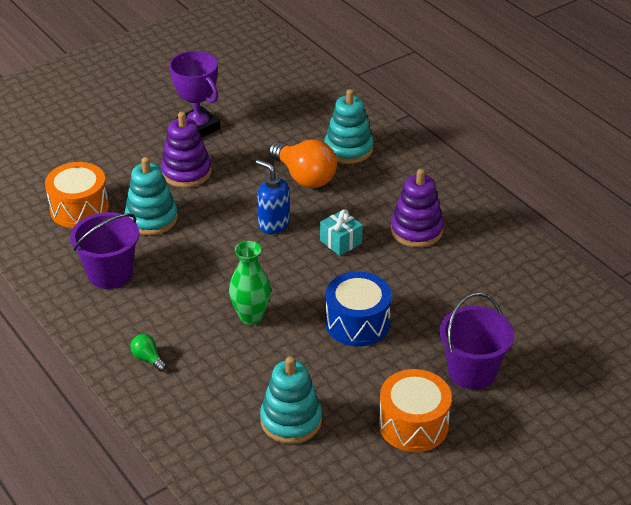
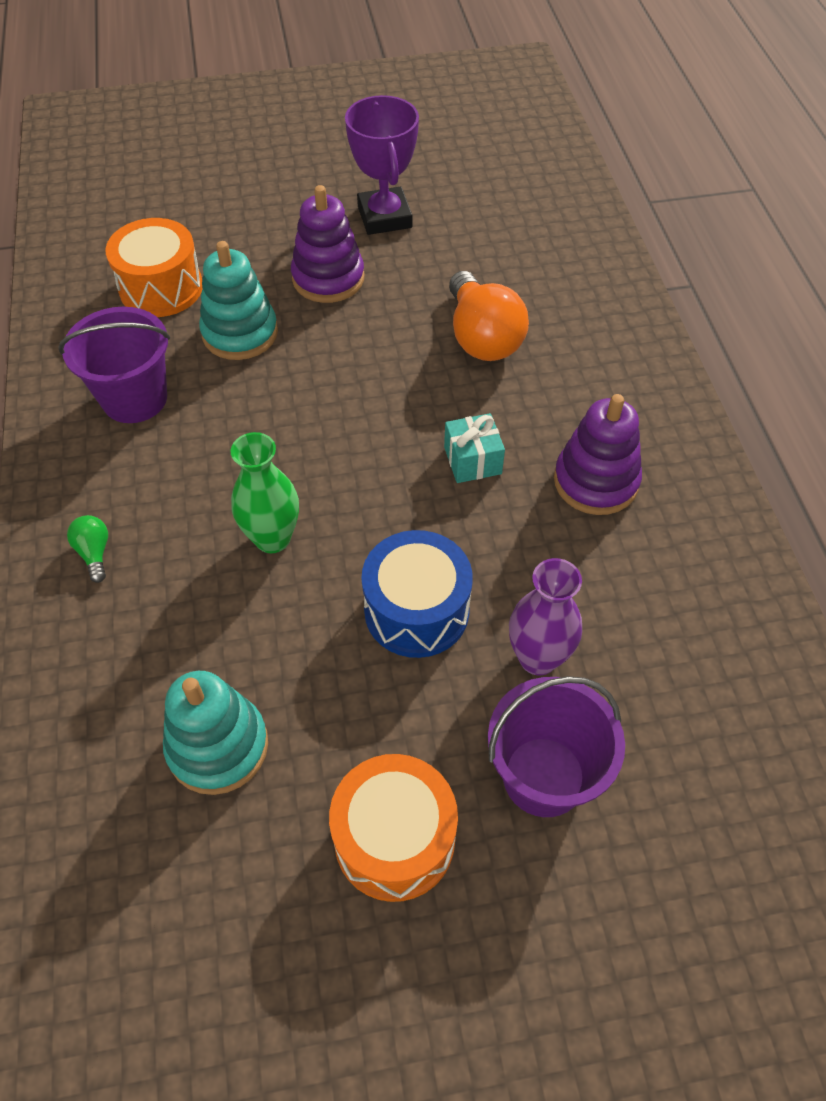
camera: 25 degrees right, 15 degrees up
blue soap dispenser [256,160,290,234] -> none
turquoise stacking toy [324,89,373,164] -> none
none -> purple vase [509,558,582,675]

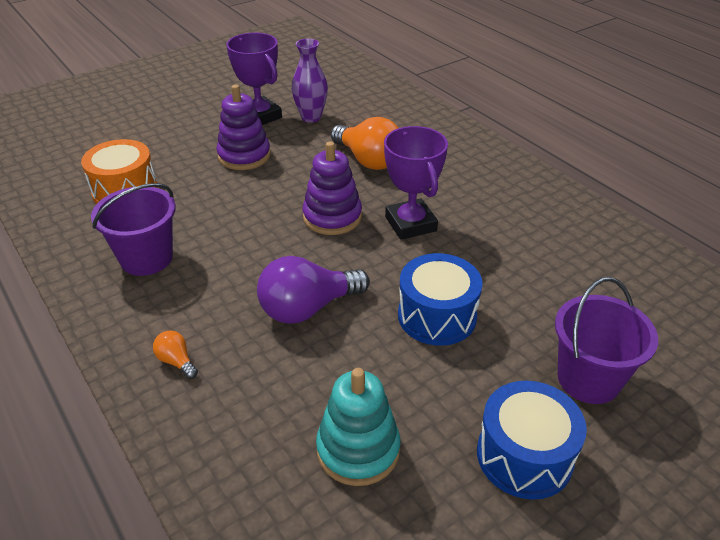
camera: 25 degrees left, 15 degrees down
green light bulb [67,515,108,583] -> orange light bulb [153,330,198,379]
turquoise stacking toy [199,241,278,360] -> none
green vase [231,432,299,553] -> purple light bulb [257,256,370,324]
orange drum [329,754,458,902] -> blue drum [477,381,587,500]
turquoise gift [444,413,505,483] -> purple trophy [384,126,448,240]
purple vase [509,558,582,675] -> purple vase moved to [292,39,328,123]
purple stacking toy [554,394,642,515] -> purple stacking toy moved to [303,141,362,235]

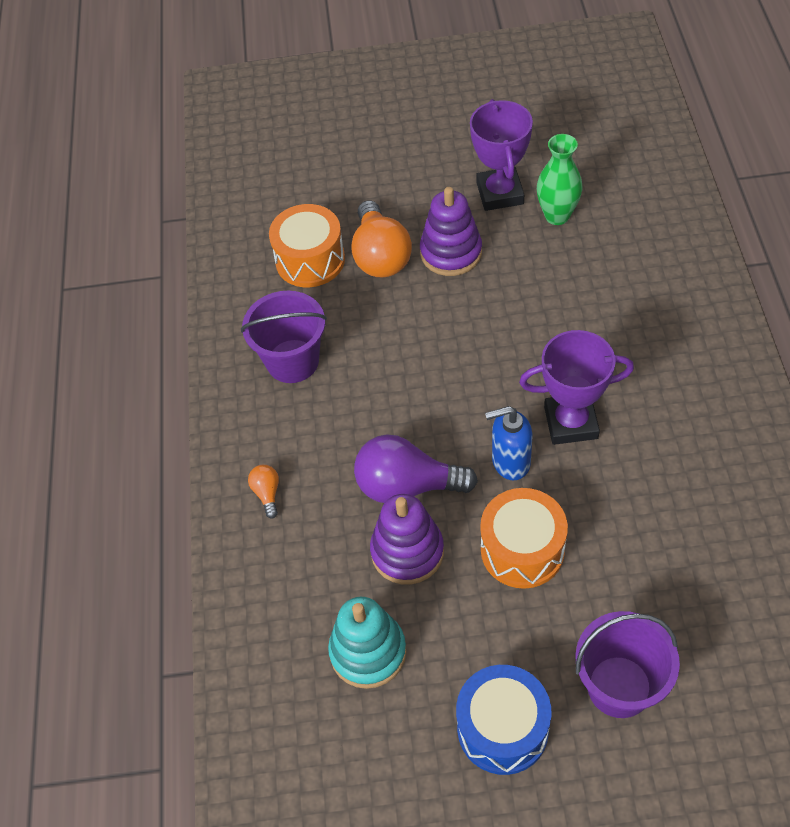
camera: 35 degrees right, 15 degrees up
purple vase [292,39,328,123] -> green vase [537,134,582,225]
purple stacking toy [303,141,362,235] -> purple stacking toy moved to [370,494,444,585]
orange light bulb [331,117,399,170] -> orange light bulb moved to [351,200,412,277]
purple trophy [384,126,448,240] -> purple trophy turned 75 degrees clockwise [519,330,634,445]
blue drum [398,253,483,346] -> orange drum [480,488,568,589]
none -> blue soap dispenser [485,406,532,480]

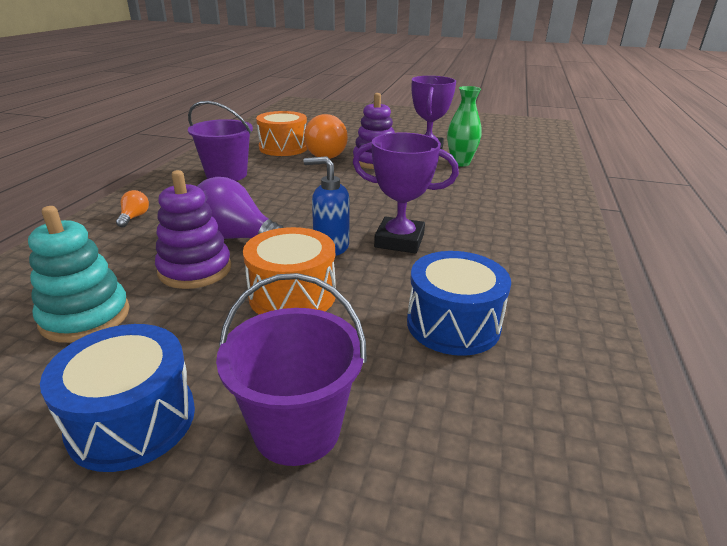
camera: 15 degrees right, 25 degrees down
none -> blue drum [407,251,511,356]

